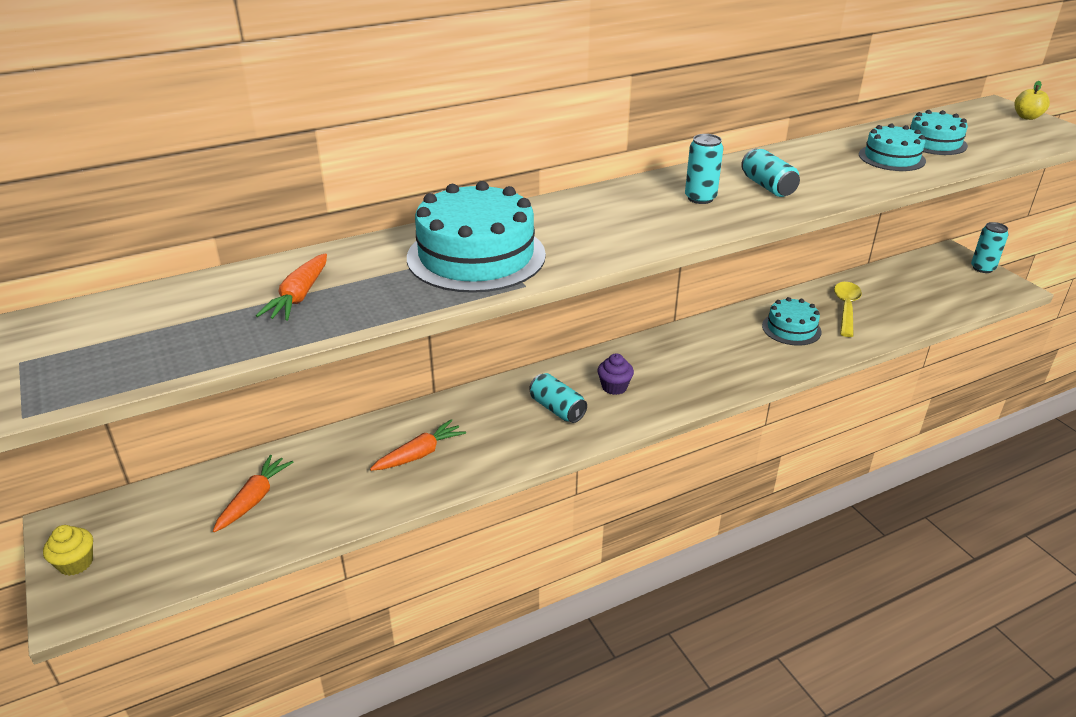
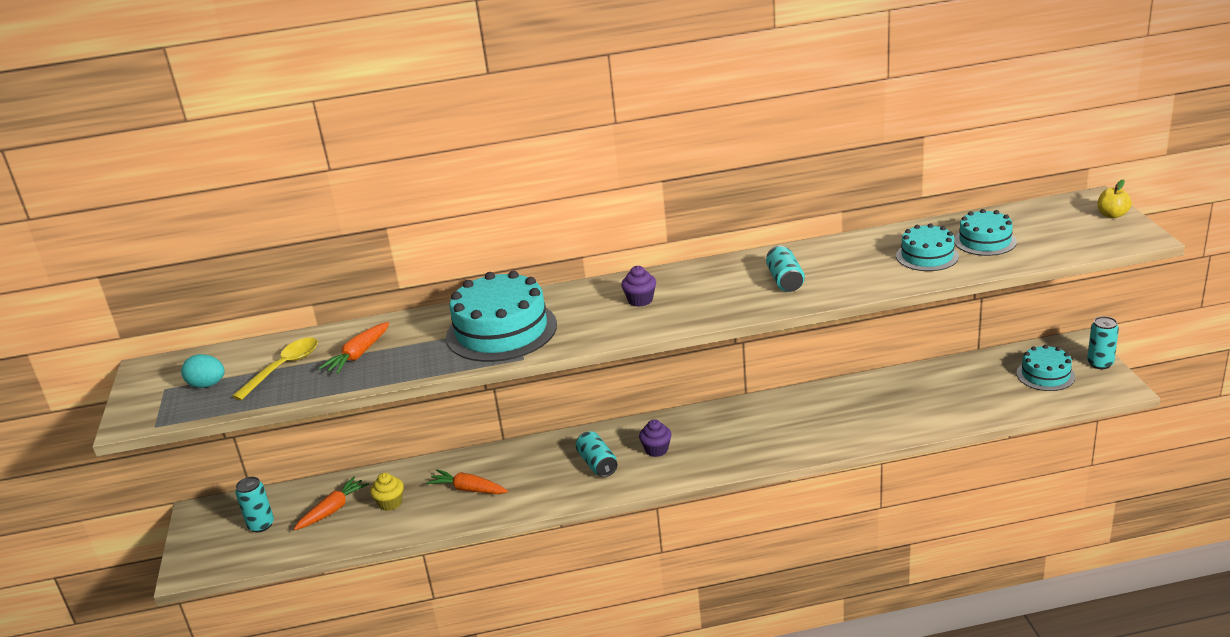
camera: 20 degrees right, 5 degrees down
yellow cupcake [43,525,93,576] -> yellow cupcake moved to [370,473,404,511]
orange carrot [370,419,466,471] -> orange carrot turned 135 degrees counterclockwise [426,469,508,494]
turquoise can [685,134,723,204] -> turquoise can moved to [235,477,274,532]
turquoise cake [762,297,822,346] -> turquoise cake moved to [1017,345,1075,391]
yellow spoon [834,282,862,337] -> yellow spoon moved to [232,337,318,400]
none -> turquoise egg [181,354,224,388]
none -> purple cupcake [621,266,656,307]

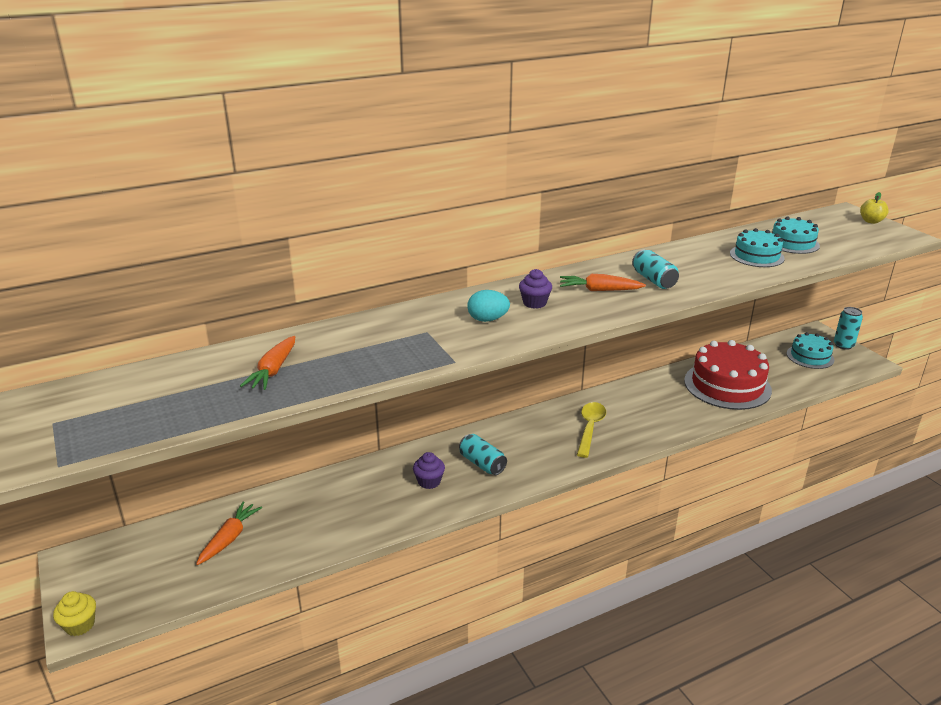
camera: 20 degrees left, 0 degrees up
turquoise egg [181,354,224,388] -> turquoise egg moved to [467,290,510,322]
yellow spoon [232,337,318,400] -> yellow spoon moved to [577,402,606,458]
turquoise can [235,477,274,532] -> none
yellow cupcake [370,473,404,511] -> yellow cupcake moved to [53,591,96,636]
orange carrot [426,469,508,494] -> orange carrot moved to [560,274,646,291]
turquoise cake [446,271,557,362] -> none
purple cupcake [639,419,672,457] -> purple cupcake moved to [413,452,445,489]
none -> red cake [684,340,772,410]

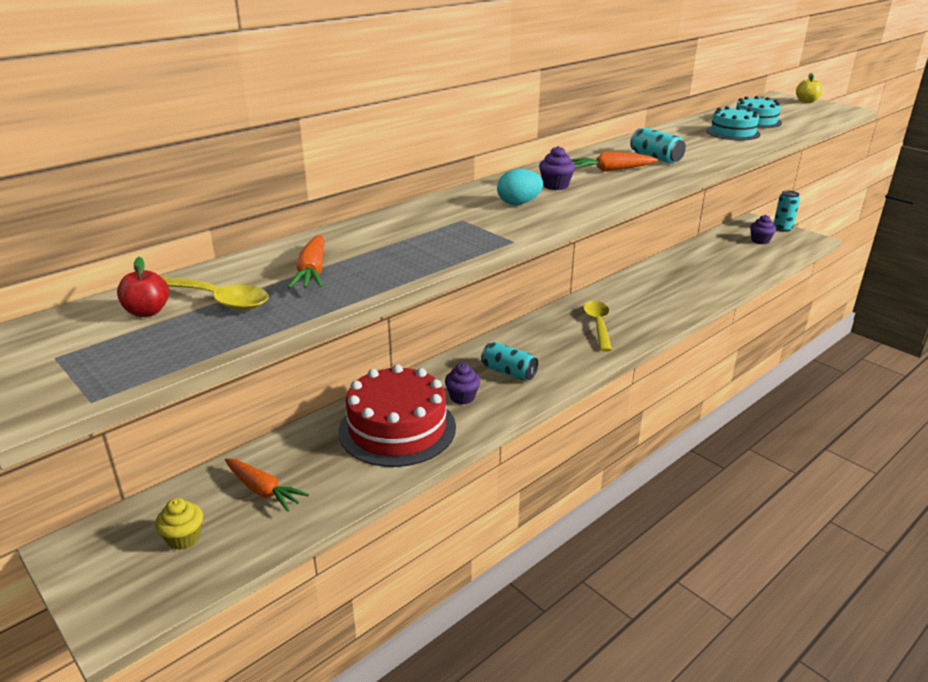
camera: 15 degrees left, 0 degrees up
yellow cupcake [53,591,96,636] -> yellow cupcake moved to [155,498,203,550]
orange carrot [196,501,262,565] -> orange carrot turned 120 degrees clockwise [225,458,309,512]
red cake [684,340,772,410] -> red cake moved to [339,364,456,467]
turquoise cake [787,332,834,369] -> purple cupcake [750,215,776,244]
none -> red apple [117,257,169,317]
none -> yellow spoon [161,276,269,310]

